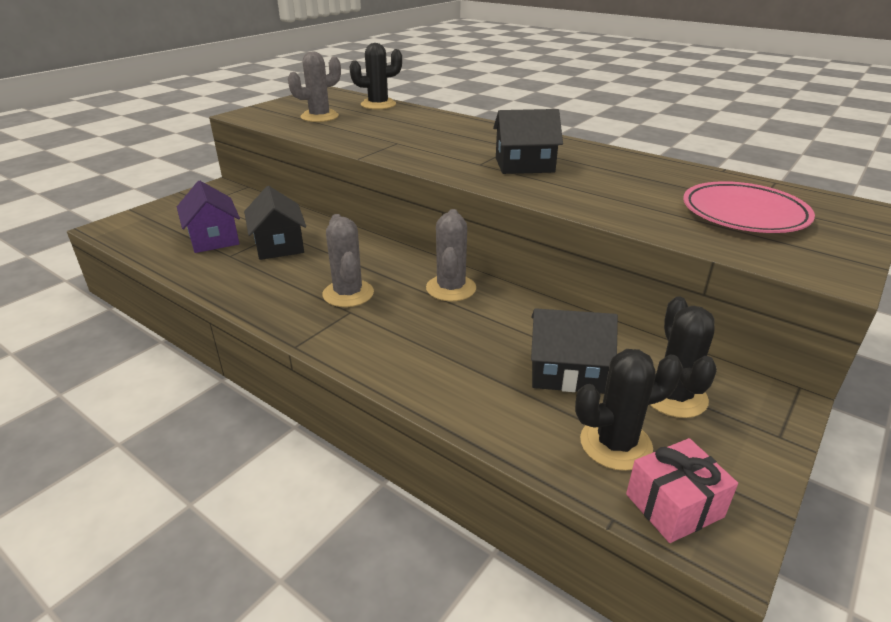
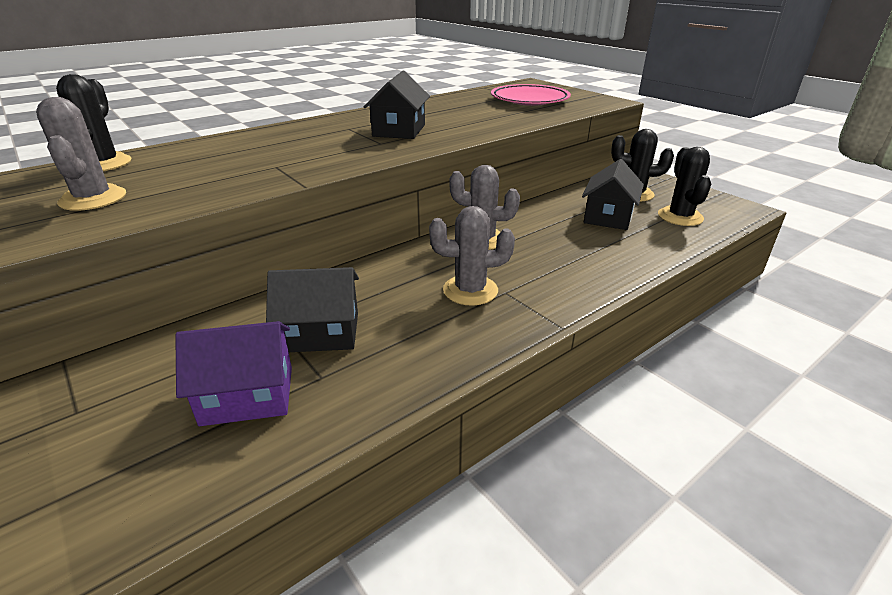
camera: 75 degrees left, 0 degrees up
pink gift [626,438,738,543] -> none

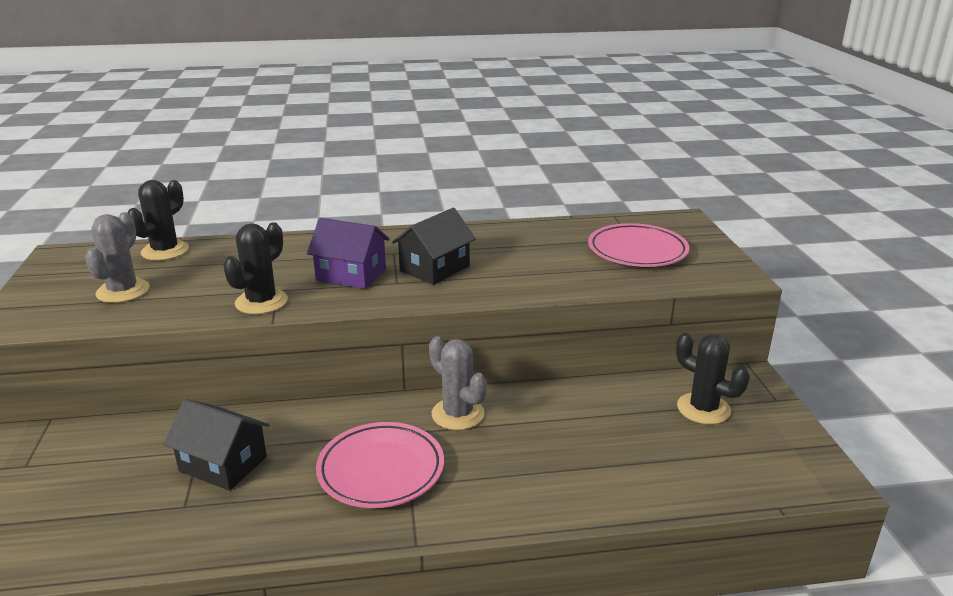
camera: 30 degrees right, 5 degrees down
purple house [175,321,292,426] -> purple house moved to [307,218,390,289]
grey cactus [429,206,515,306] -> pink plate [316,422,444,508]
black house [582,159,644,230] -> none
black cactus [658,147,711,226] -> black cactus moved to [223,222,288,314]

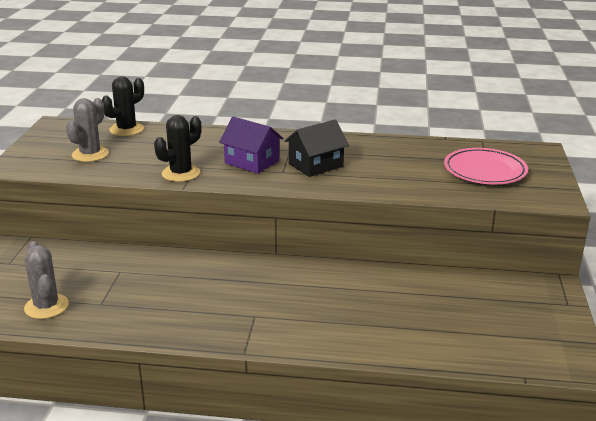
camera: 15 degrees right, 0 degrees up
black house [164,399,269,491] -> none
pink plate [316,422,444,508] -> none
grey cactus [429,336,487,430] -> grey cactus moved to [24,241,69,319]
black cactus [676,333,750,425] -> none

